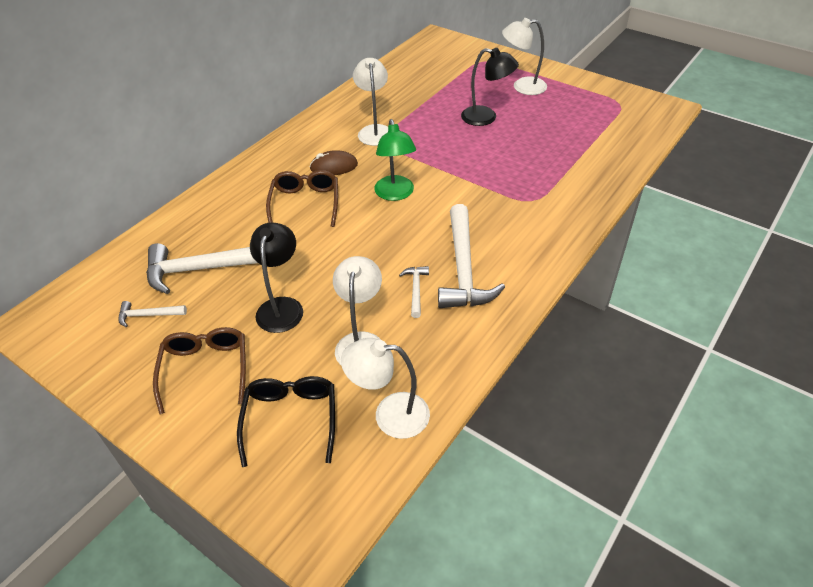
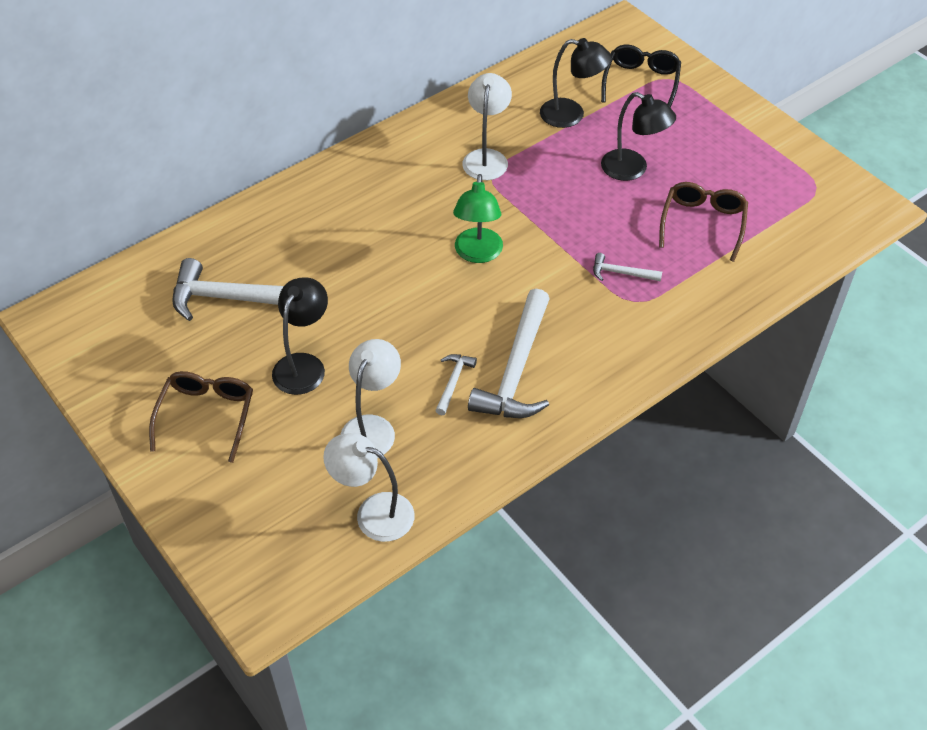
camera: 15 degrees right, 5 degrees up
white hammer [118,301,187,327] -> white hammer moved to [593,253,662,282]
black glasses [237,376,335,467] -> black glasses moved to [601,44,681,108]
brown glasses [266,170,338,227] -> brown glasses moved to [659,182,748,262]
brown mouse [309,150,358,175] -> none
white lamp [502,18,547,95] -> none
none -> black lamp [540,38,612,128]

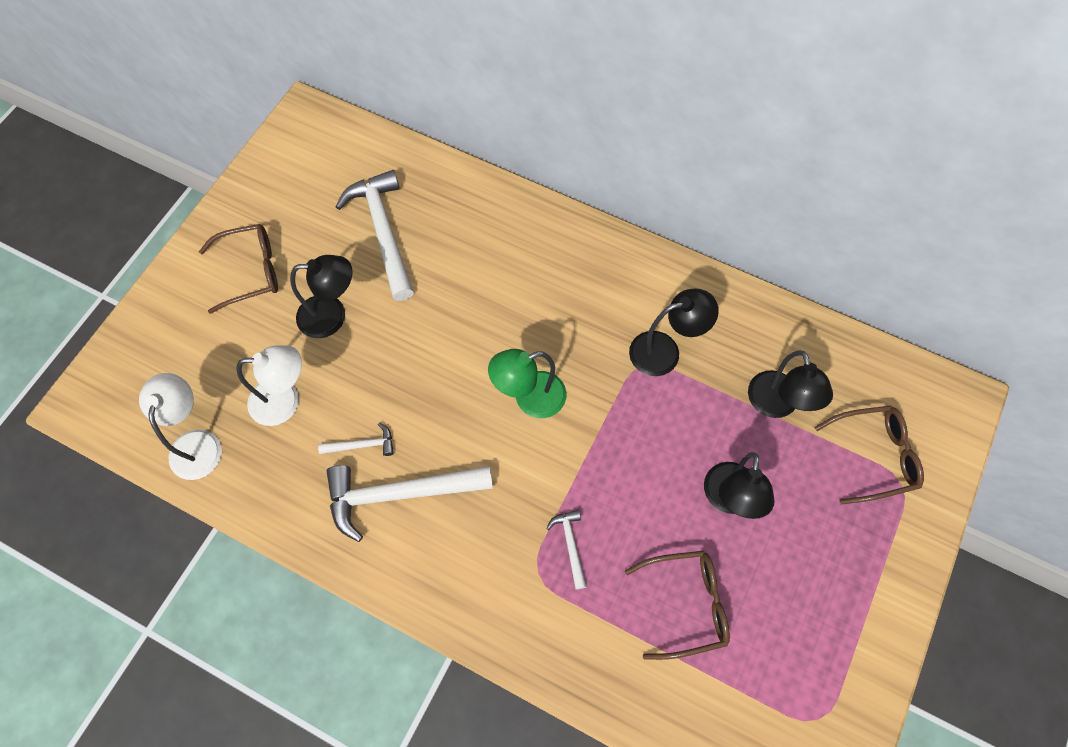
camera: 65 degrees right, 15 degrees up
white lamp [462,73,512,180] -> black lamp [629,288,719,376]
black glasses [601,44,681,108] -> brown glasses [815,406,924,504]

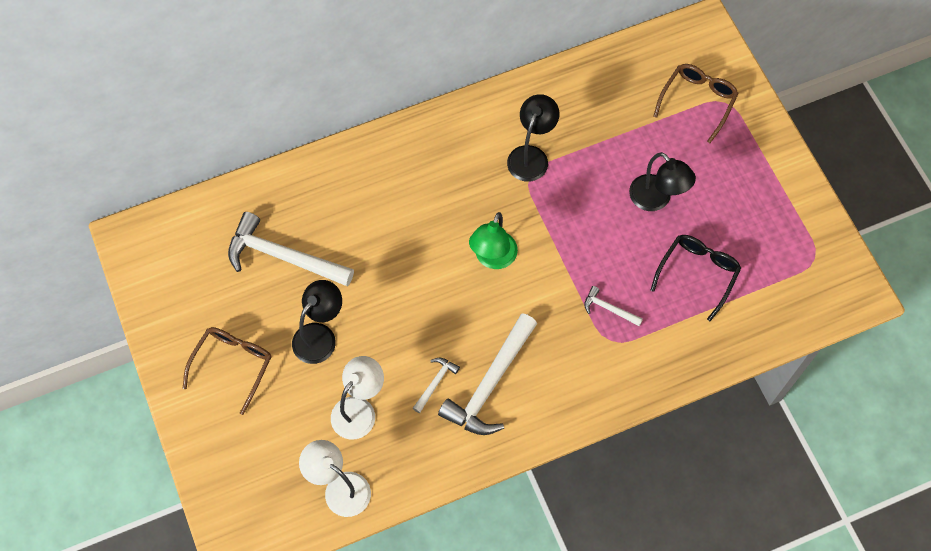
camera: 50 degrees left, 0 degrees up
brown glasses [625,551,730,660] -> black glasses [651,235,741,321]
black lamp [748,351,833,418] -> none

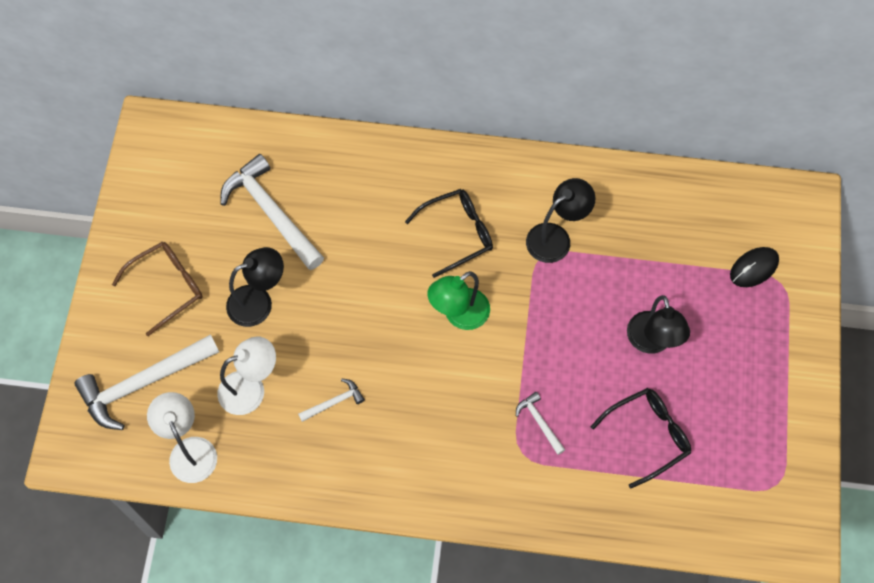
camera: 30 degrees right, 0 degrees up
white hammer [438,313,537,435] -> white hammer moved to [74,334,219,430]
brown glasses [653,64,739,143] -> black mouse [730,247,779,287]
none -> black glasses [405,189,493,278]

